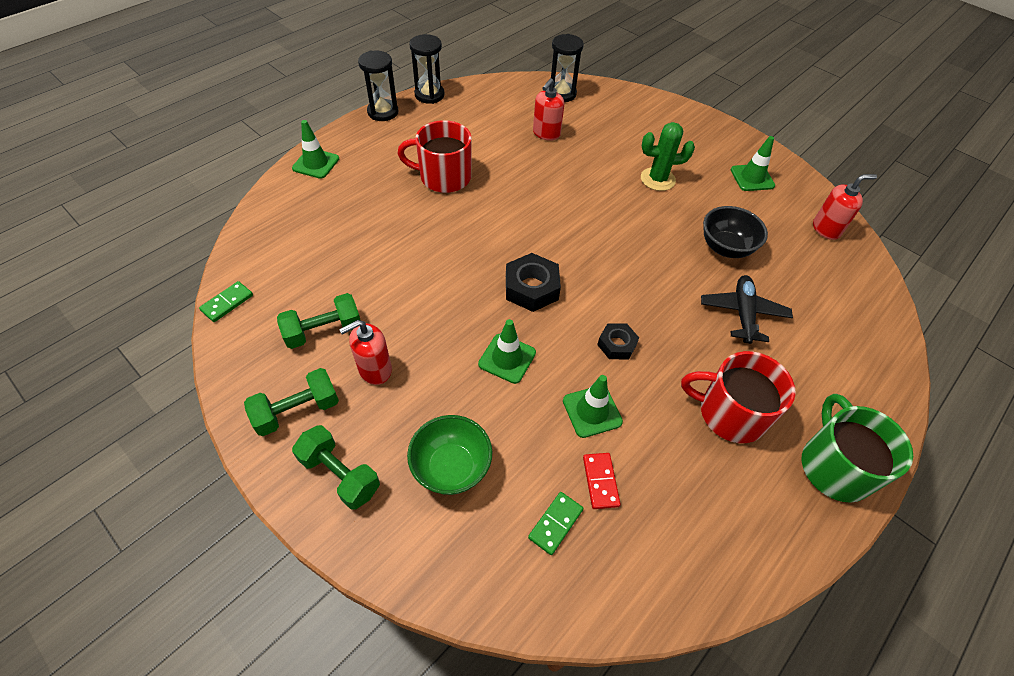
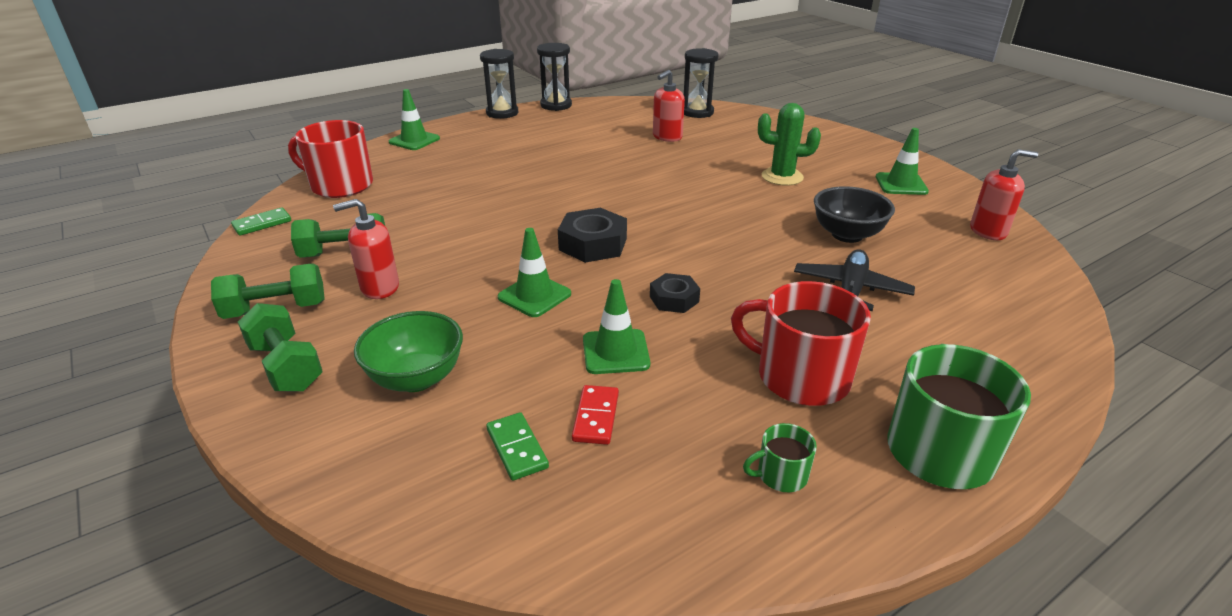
camera: 15 degrees right, 20 degrees down
red mug [397,120,472,193] -> red mug moved to [288,120,373,198]
green domino [528,492,583,555] -> green domino turned 75 degrees counterclockwise [486,412,549,481]
none -> green mug [743,423,817,492]

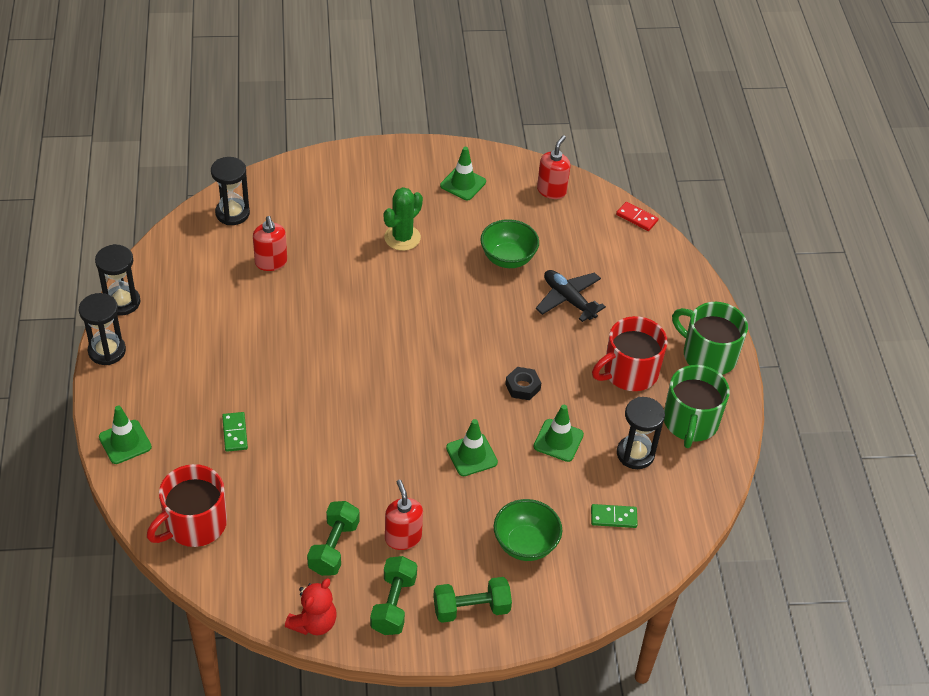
camera: 65 degrees left, 15 degrees up
green domino [231,207,291,236] -> green domino moved to [222,412,248,452]
red soap dispenser [333,199,399,299] -> red soap dispenser turned 150 degrees clockwise [385,480,423,550]
black nut [558,208,627,263] -> none
red domino [572,385,619,445] -> red domino moved to [616,202,658,231]
green mug [743,423,817,492] -> green mug [664,365,730,448], size x2.15
black bowl [814,186,895,243] -> green bowl [480,219,539,268]
none -> red teddy bear [285,578,337,635]
none -> black hourglass [617,397,665,469]

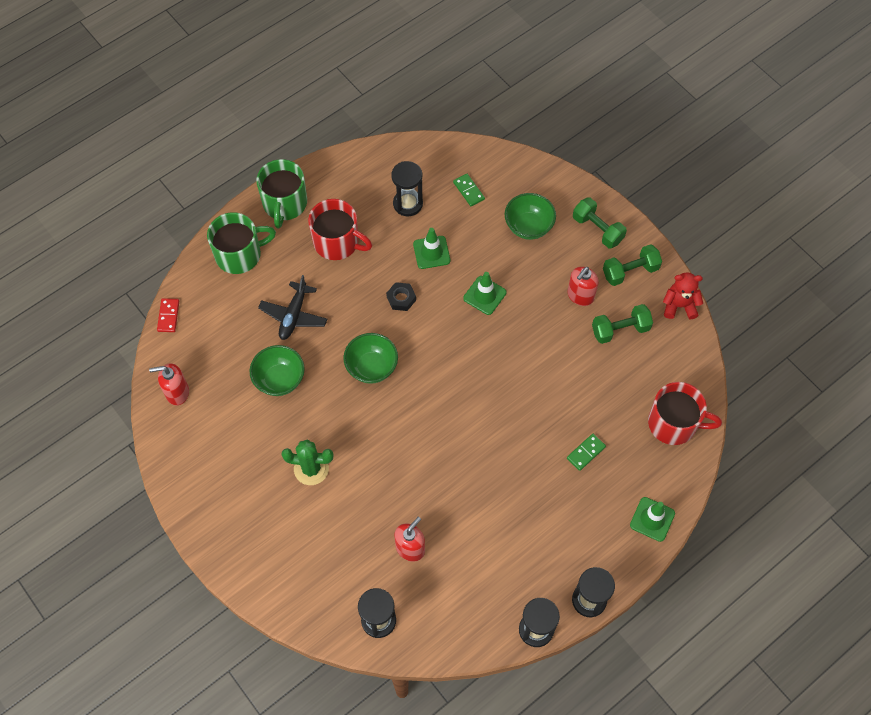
camera: 120 degrees left, 15 degrees up
green traffic cone [440,147,486,200] -> none
green mug [664,365,730,448] -> green mug moved to [207,212,276,274]
none -> green bowl [343,333,398,384]

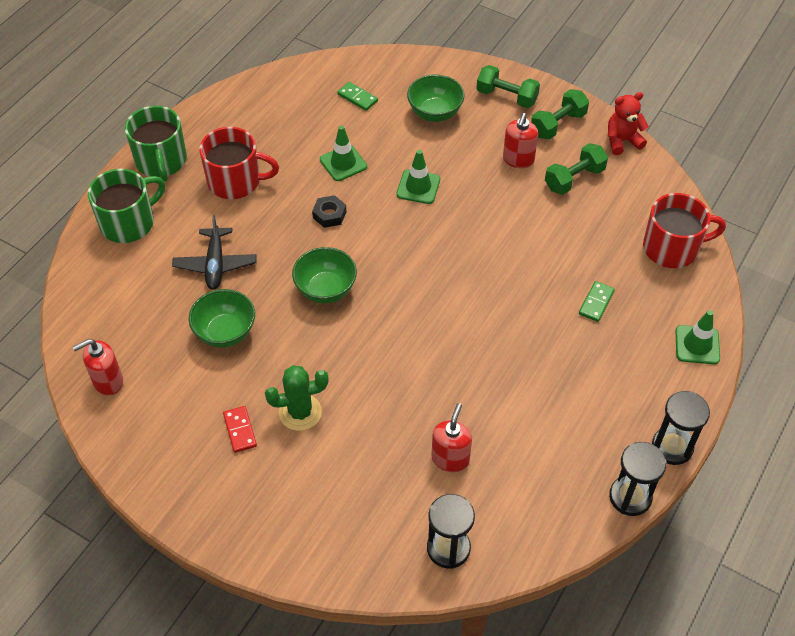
camera: 20 degrees left, 10 degrees down
red domino [157,298,179,332] -> red domino moved to [223,406,257,453]
black hourglass [391,161,423,216] -> none

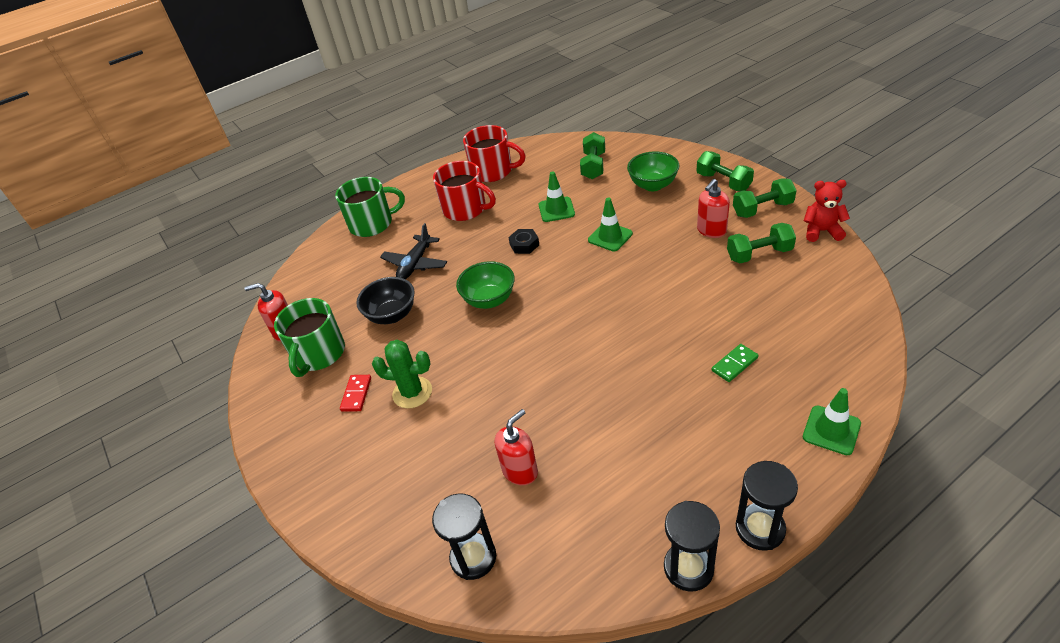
camera: 30 degrees right, 10 degrees down
green mug [125,106,187,181] -> green mug moved to [274,298,345,377]
green bowl [189,289,255,348] -> black bowl [356,277,414,324]
green domino [337,82,378,111] -> green dumbbell [580,132,605,179]
red mug [643,193,726,268] -> red mug moved to [463,125,526,182]

